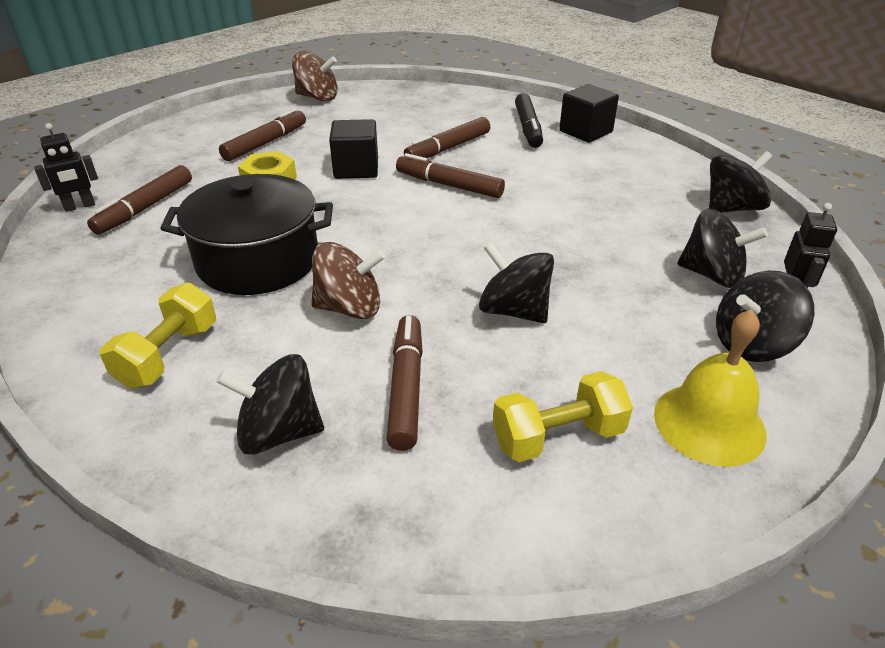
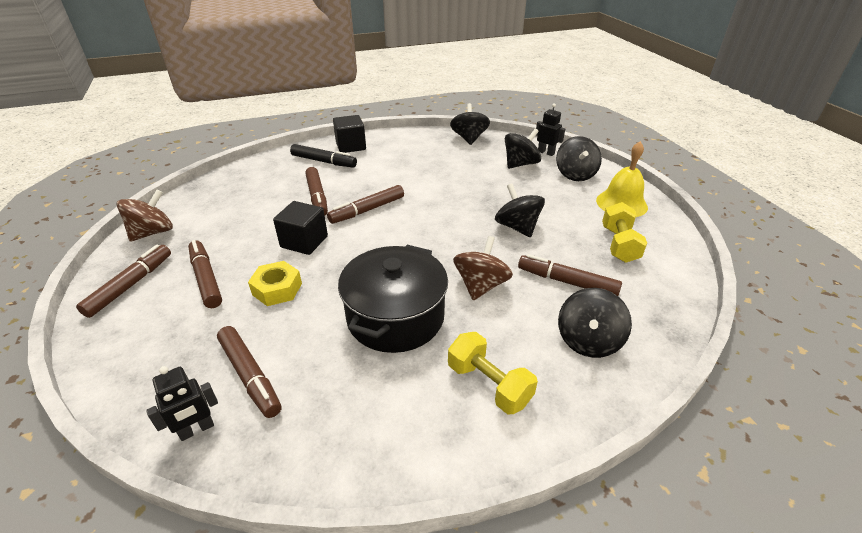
camera: 65 degrees left, 0 degrees up
black robot [34,123,98,212] -> black robot turned 60 degrees clockwise [146,366,218,441]
black spinning top [479,242,554,323] -> black spinning top turned 90 degrees clockwise [495,183,545,237]
none -> brown marker [76,244,171,318]

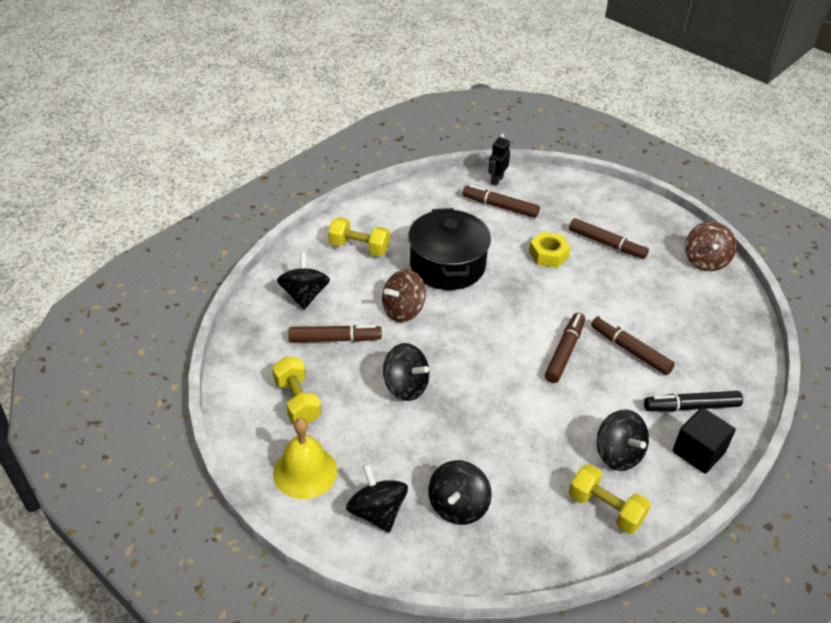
camera: 150 degrees right, 5 degrees up
brown marker [76,244,171,318] -> none
black cube [273,201,328,255] -> none
black spinning top [450,103,490,145] -> black spinning top moved to [597,409,649,471]
brown spinning top [453,236,513,300] -> brown spinning top turned 60 degrees clockwise [382,270,426,322]
black robot [536,103,565,156] -> none
none -> yellow dumbbell [569,464,651,534]

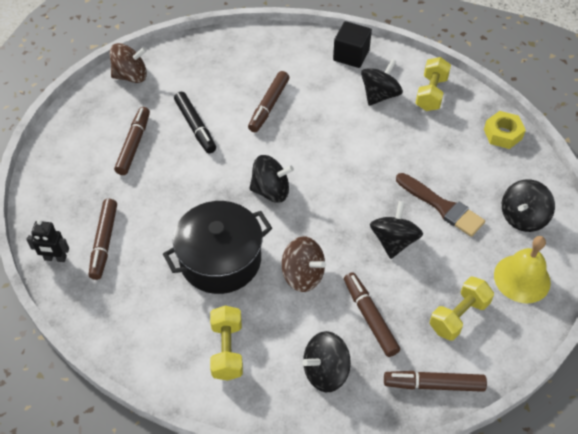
camera: 110 degrees left, 10 degrees up
black spinning top [428,460,492,525] -> black spinning top moved to [249,155,294,203]
yellow nut [529,232,571,268] -> yellow nut moved to [484,111,526,149]
brown marker [545,313,585,383] -> brown marker moved to [384,371,487,392]
black marker [644,391,743,412] -> black marker moved to [174,92,216,153]
none -> brown brush [396,173,485,237]

